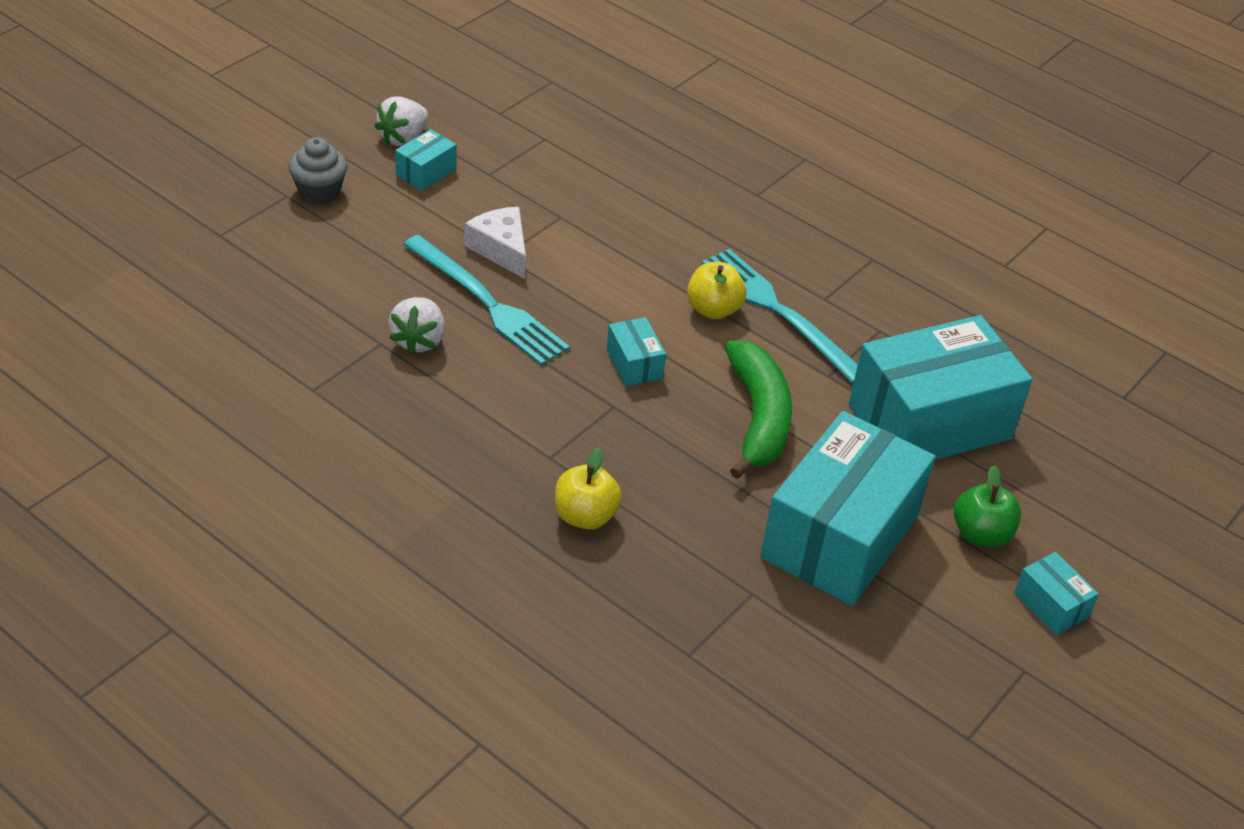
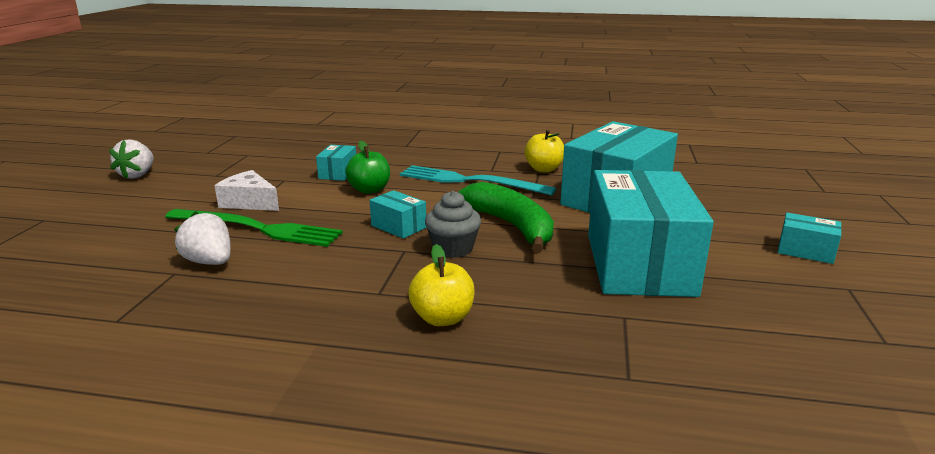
camera: 25 degrees left, 20 degrees down
grey cupcake [288,137,348,204] -> grey cupcake moved to [425,191,481,258]
white strawberry [388,297,445,355] -> white strawberry turned 150 degrees clockwise [174,211,231,265]
turquoise box [395,129,457,191] -> turquoise box moved to [316,145,356,181]
turquoise fork [403,235,570,366] -> green fork [165,209,343,247]
yellow apple [687,262,746,319] -> yellow apple moved to [524,129,564,172]
green apple [954,465,1021,547] -> green apple moved to [345,141,390,194]

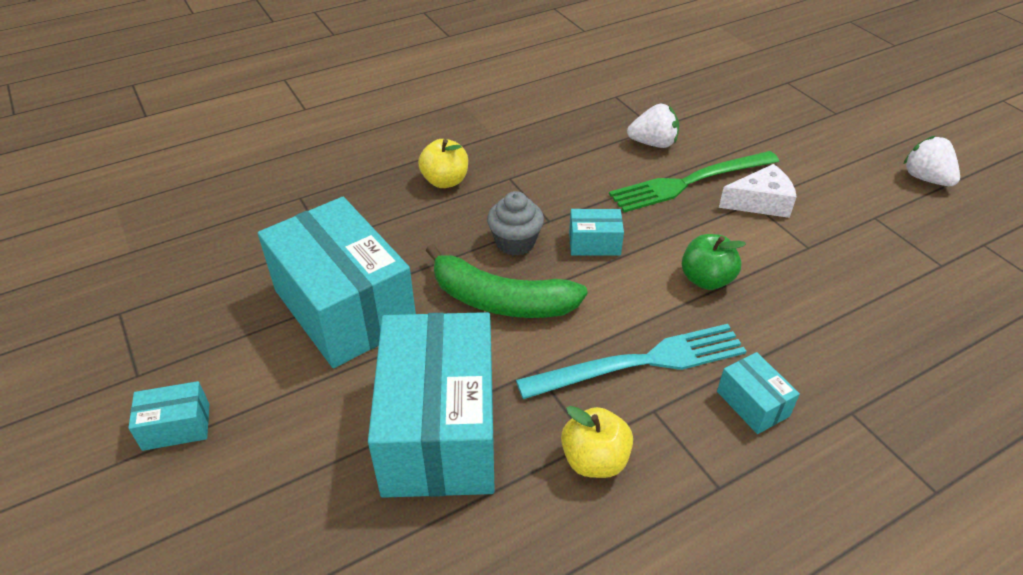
camera: 140 degrees right, 20 degrees up
turquoise box [316,145,356,181] -> turquoise box moved to [717,352,800,434]

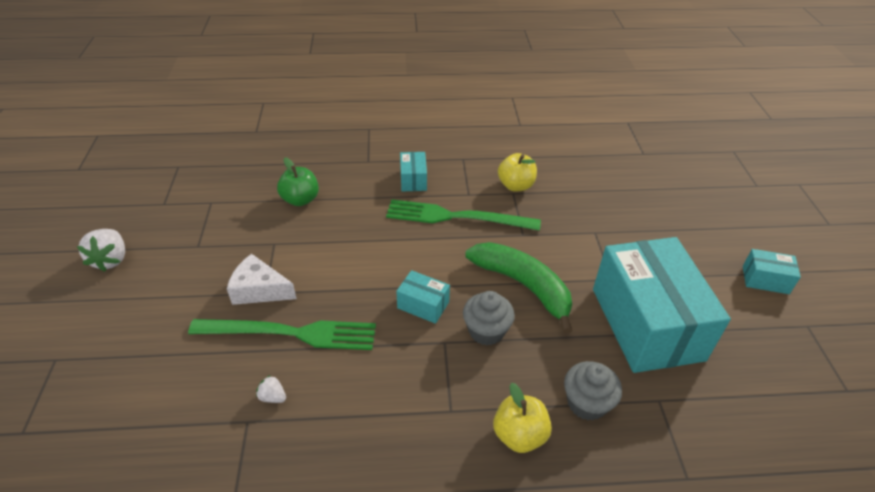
camera: 155 degrees left, 0 degrees up
turquoise box [368,312,495,498] -> none
turquoise fork [516,324,746,399] -> green fork [386,199,541,231]
white strawberry [627,104,679,148] -> white strawberry [256,375,286,403], size x0.52
green apple [682,234,746,290] -> green apple moved to [277,158,319,206]
none -> grey cupcake [564,361,622,421]

